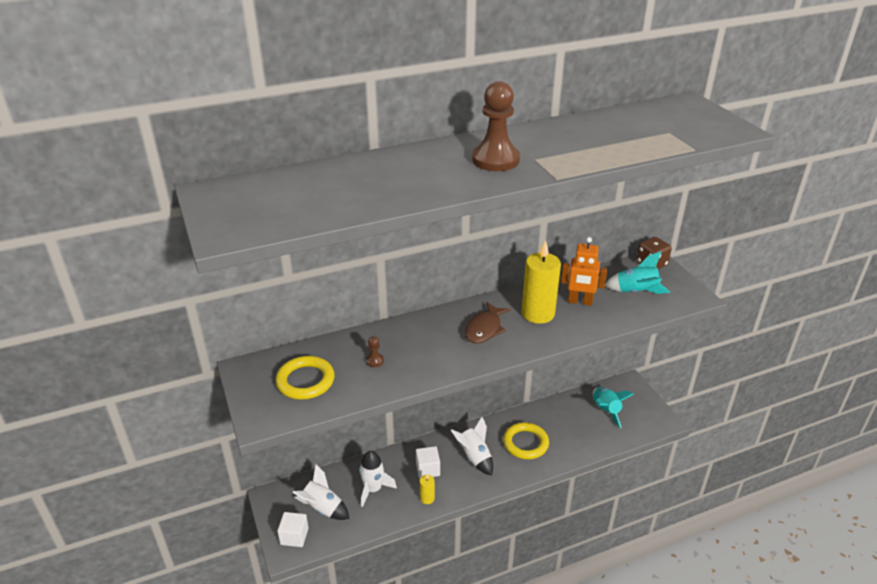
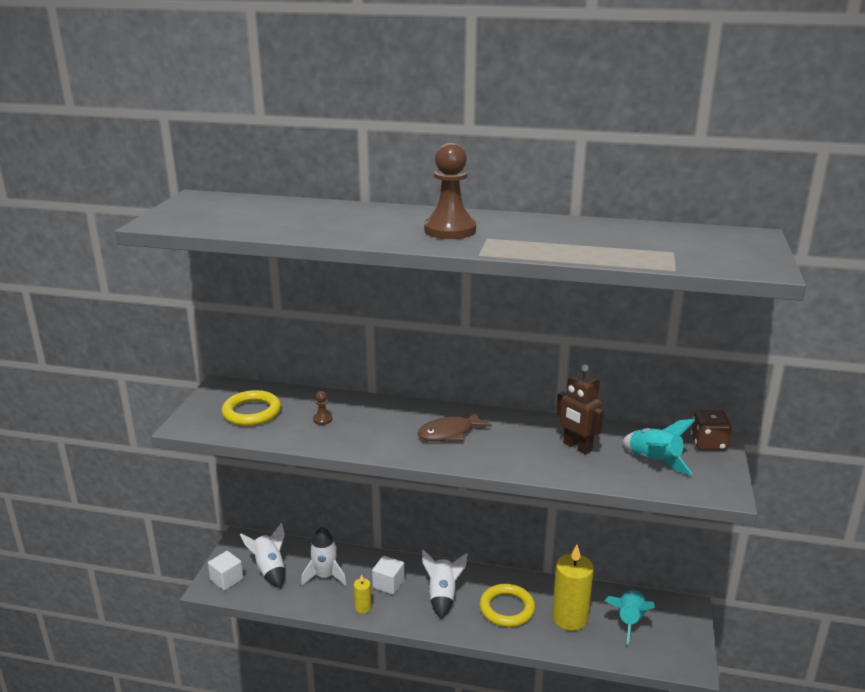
camera: 35 degrees right, 10 degrees down
yellow candle [522,240,561,324] -> yellow candle moved to [552,545,594,631]
orange robot [561,237,607,306] -> brown robot [556,364,604,455]

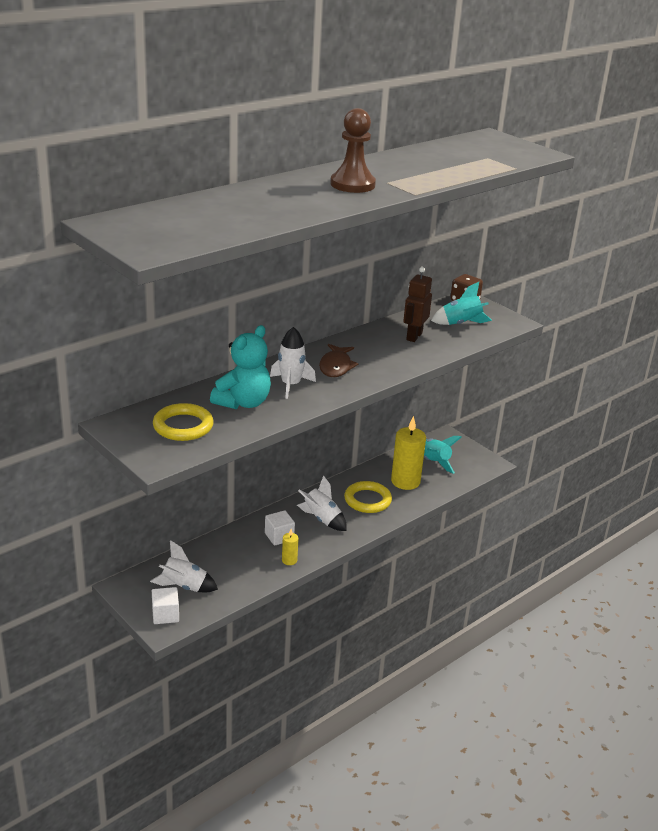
camera: 55 degrees left, 5 degrees up
white rocket [301,527,346,586] -> white rocket moved to [270,327,316,399]
brown pawn [313,391,332,425] -> turquoise teddy bear [210,325,271,409]
brown robot [556,364,604,455] -> brown robot turned 120 degrees clockwise [403,267,432,342]

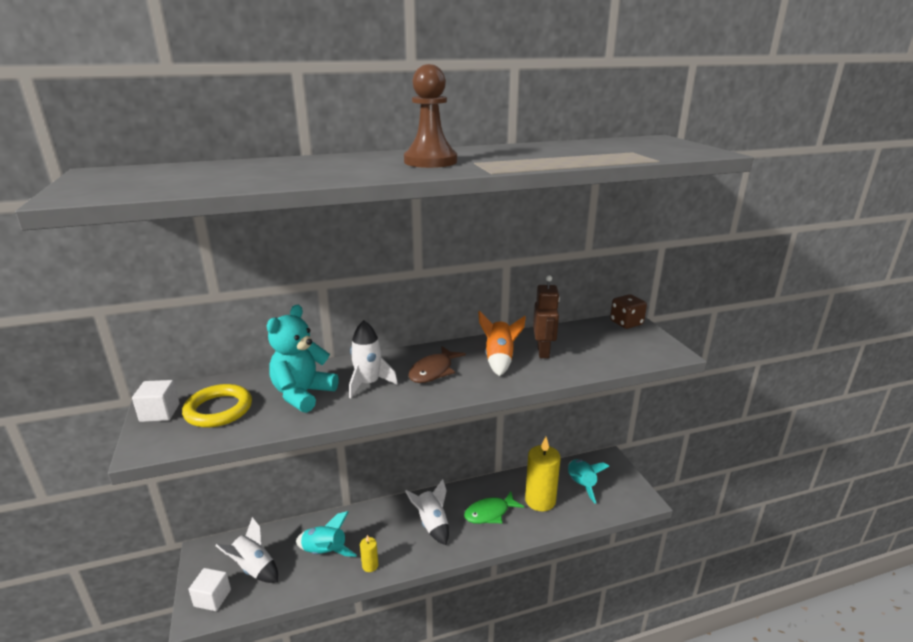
camera: 25 degrees right, 5 degrees down
turquoise teddy bear [210,325,271,409] -> turquoise teddy bear turned 150 degrees clockwise [267,305,339,413]
white cube [265,510,295,546] -> white cube moved to [132,380,180,422]
yellow ring [344,481,392,513] -> green fish [464,491,524,524]
brown robot [403,267,432,342] -> brown robot turned 135 degrees clockwise [533,275,560,358]
turquoise rocket [431,282,492,325] -> turquoise rocket moved to [296,511,357,557]
none -> orange rocket [478,311,526,376]

